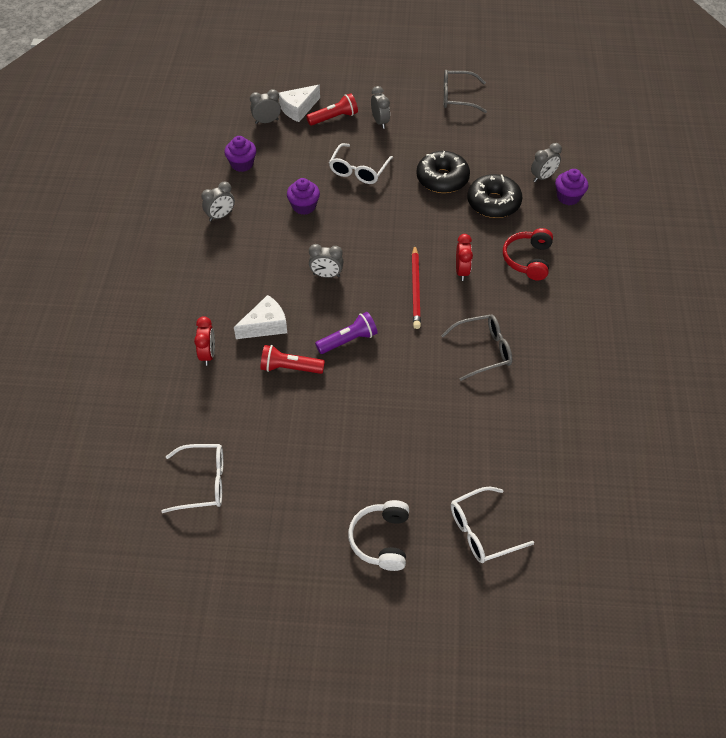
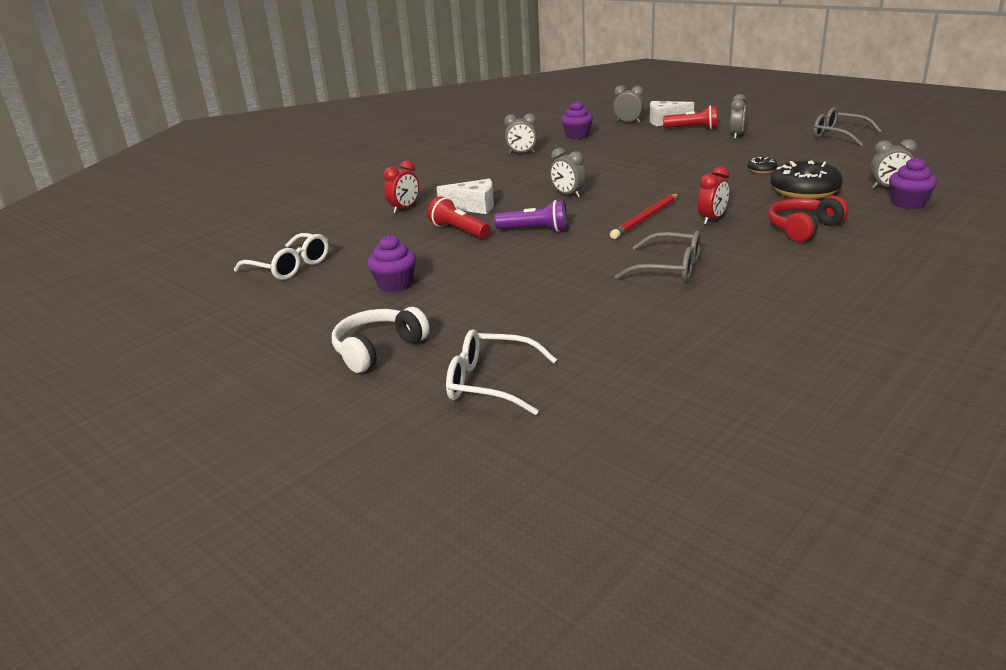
camera: 40 degrees right, 25 degrees down
purple cupcake [287,178,320,215] -> purple cupcake moved to [367,235,416,292]
white glasses [329,143,393,184] -> none
black donut [416,151,470,193] -> black donut [748,157,778,174], size x0.46

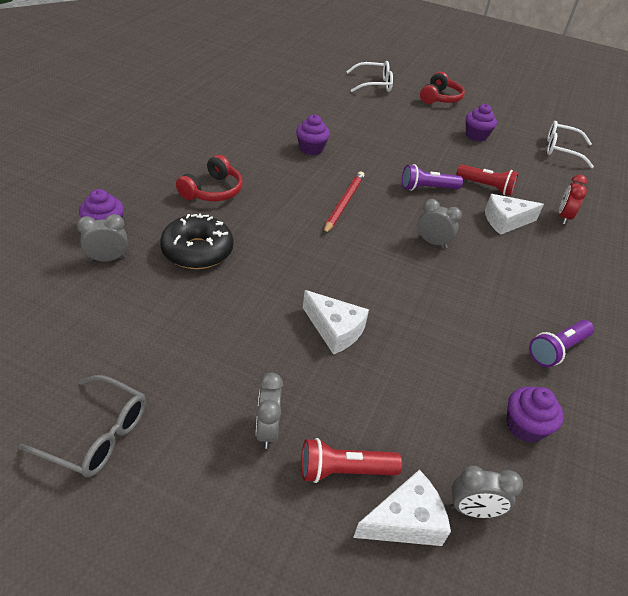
camera: 155 degrees right, 15 degrees up
white headphones [332,307,430,373] -> red headphones [420,72,465,104]
grey clock [504,113,537,154] -> purple flashlight [529,320,594,367]
grey glasses [614,230,701,282] -> purple cupcake [296,115,330,155]
red clock [698,166,730,225] -> none
black donut [748,157,778,174] -> none
none -> white cheese [303,290,369,354]

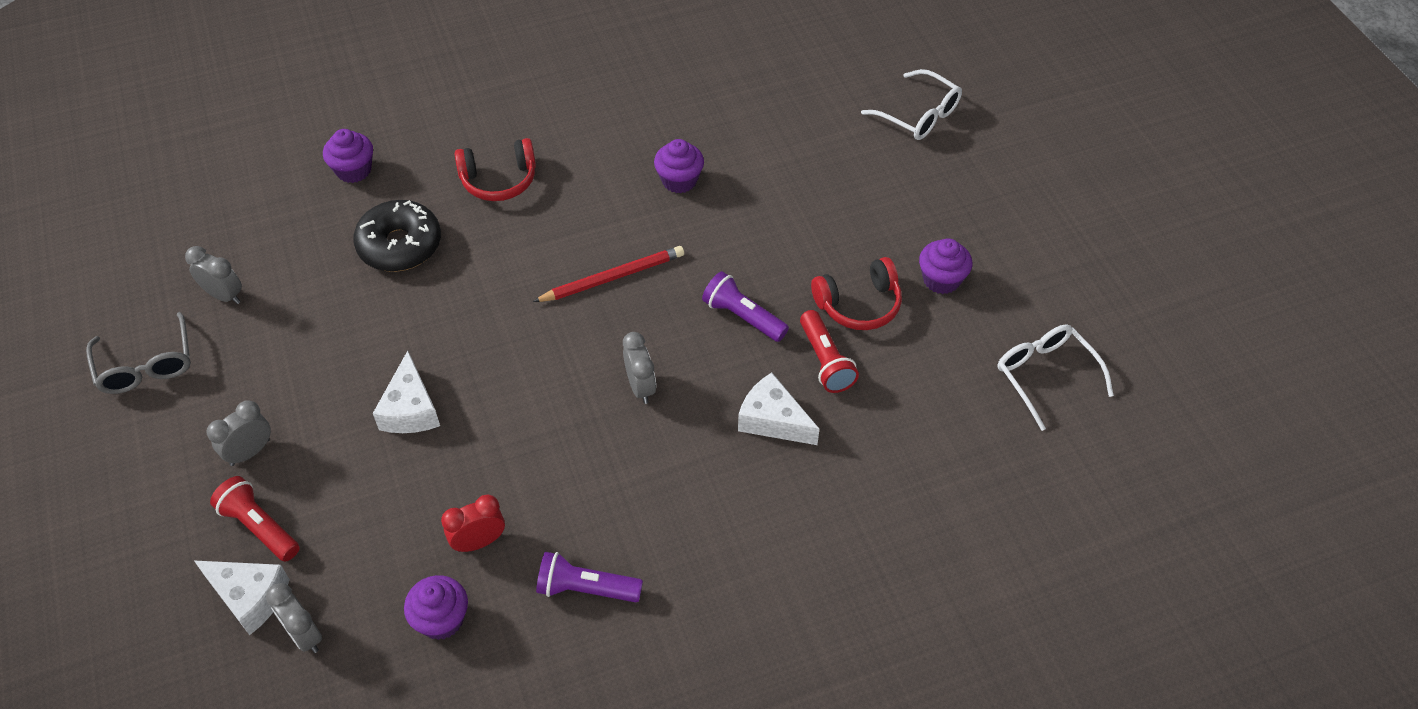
camera: 50 degrees right, 10 degrees up
grey clock [77,214,127,262] -> grey clock moved to [185,246,242,304]
red headphones [420,72,465,104] -> red headphones moved to [811,257,902,330]
red clock [559,175,587,224] -> red clock moved to [441,495,505,552]

